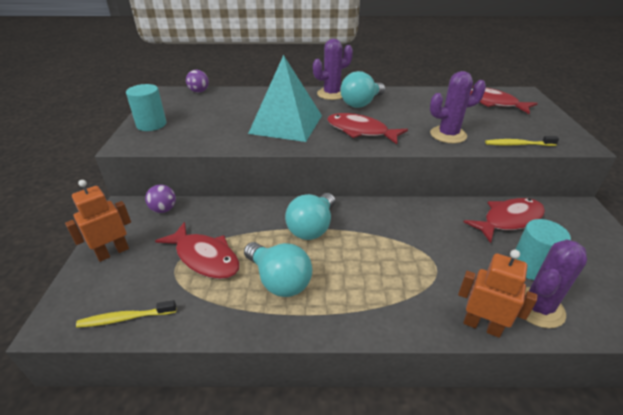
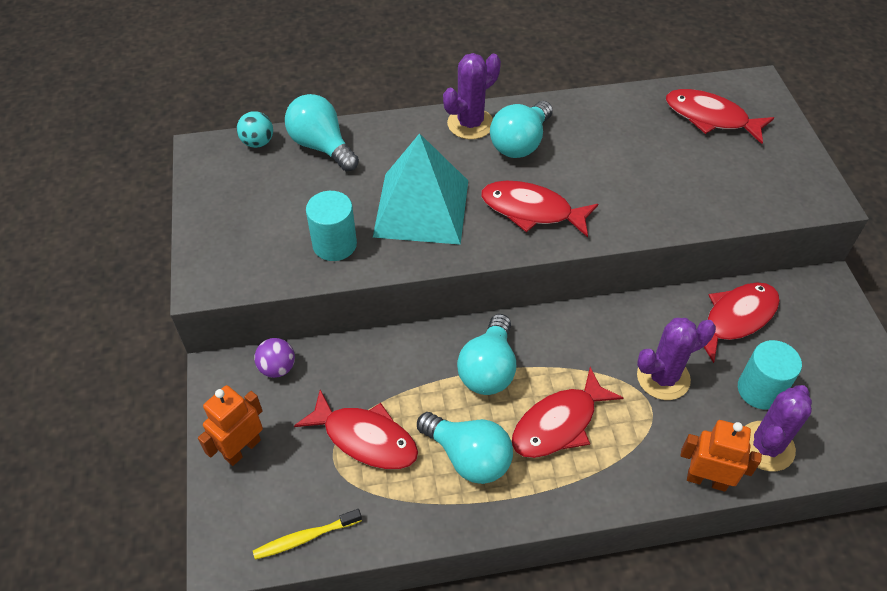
camera: 10 degrees left, 15 degrees up
turquoise cylinder [126,84,166,131] -> turquoise cylinder moved to [306,191,357,261]
purple ball [186,70,209,93] -> turquoise ball [237,111,273,148]
purple cactus [430,71,486,143] -> purple cactus moved to [637,318,716,400]
yellow toothbrush [485,136,559,146] -> none
none -> turquoise light bulb [285,94,359,171]
none -> red fish [512,367,624,458]

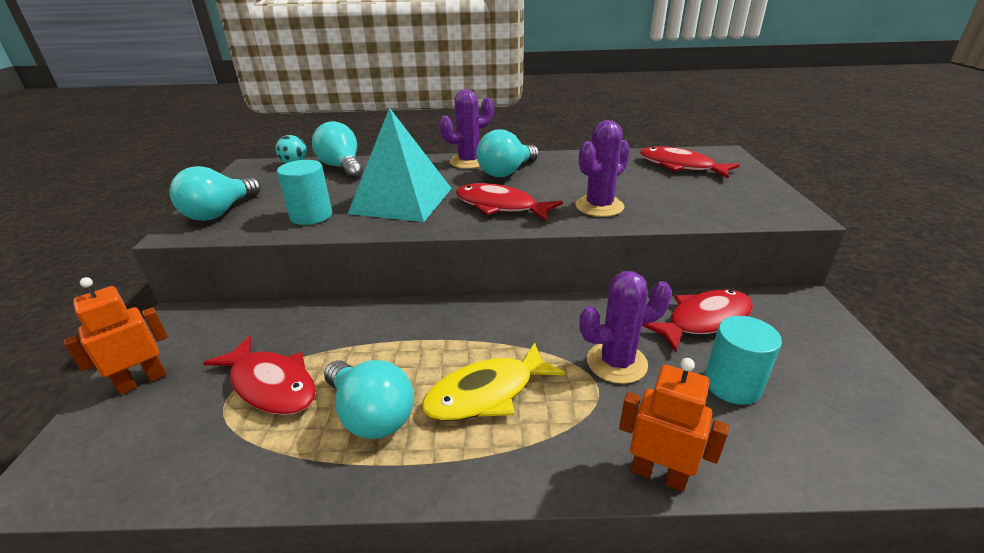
camera: 10 degrees right, 20 degrees down
yellow toothbrush [253,509,362,560] -> none
purple ball [254,338,295,378] -> none
turquoise light bulb [457,314,516,395] -> turquoise light bulb moved to [170,166,261,221]
red fish [512,367,624,458] -> yellow fish [422,343,565,421]
purple cactus [745,385,812,471] -> purple cactus moved to [576,120,630,217]

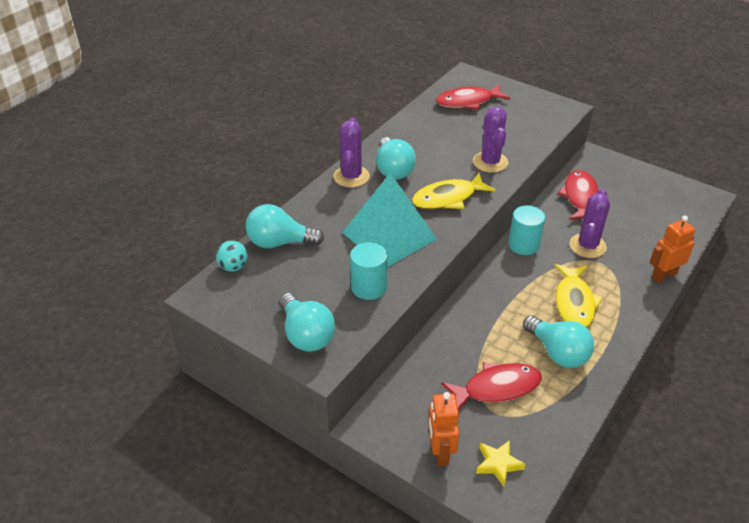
camera: 55 degrees left, 10 degrees up
turquoise light bulb [324,360,414,439] -> turquoise light bulb turned 60 degrees clockwise [523,315,594,368]
red fish [456,183,563,221] -> yellow fish [412,173,496,209]
turquoise cylinder [704,316,782,405] -> turquoise cylinder moved to [509,205,545,255]
none -> yellow star [476,440,526,487]

